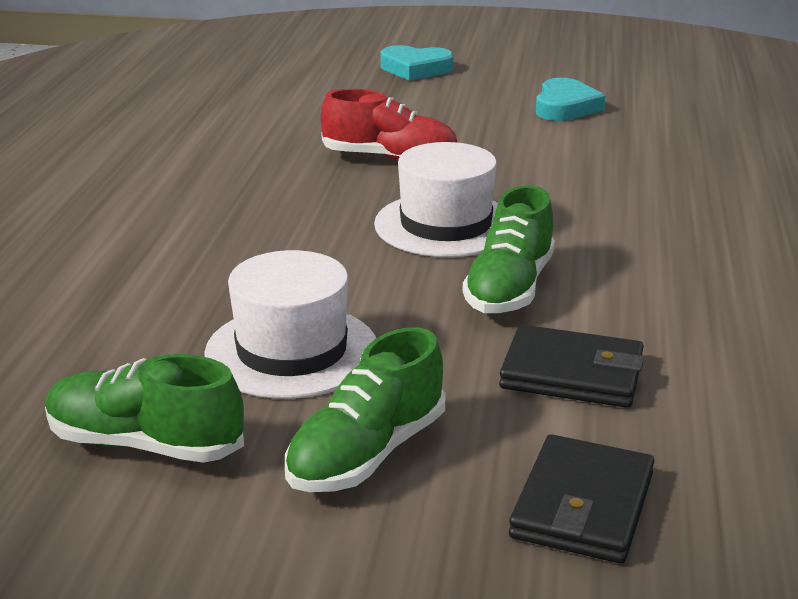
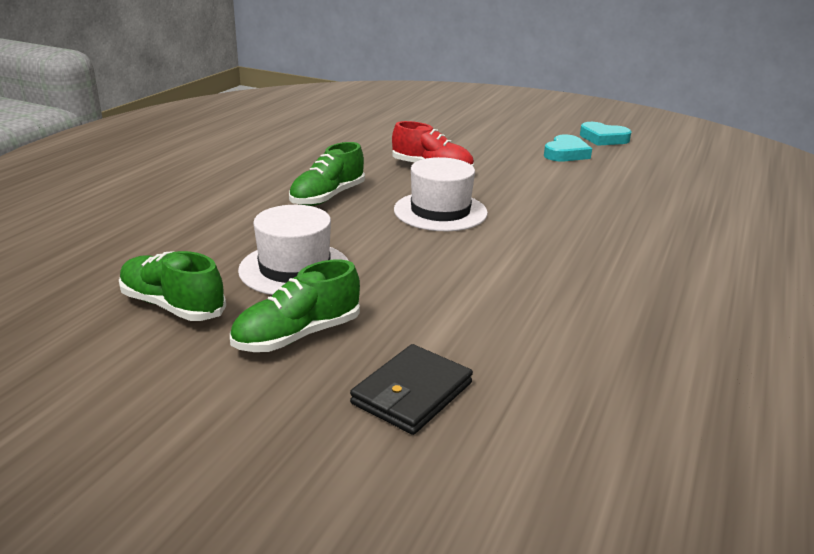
camera: 15 degrees right, 0 degrees up
turquoise heart [381,45,454,81] -> turquoise heart moved to [580,122,631,146]
green shoe [462,185,555,313] -> green shoe moved to [289,142,365,206]
black wallet [499,324,644,408] -> none

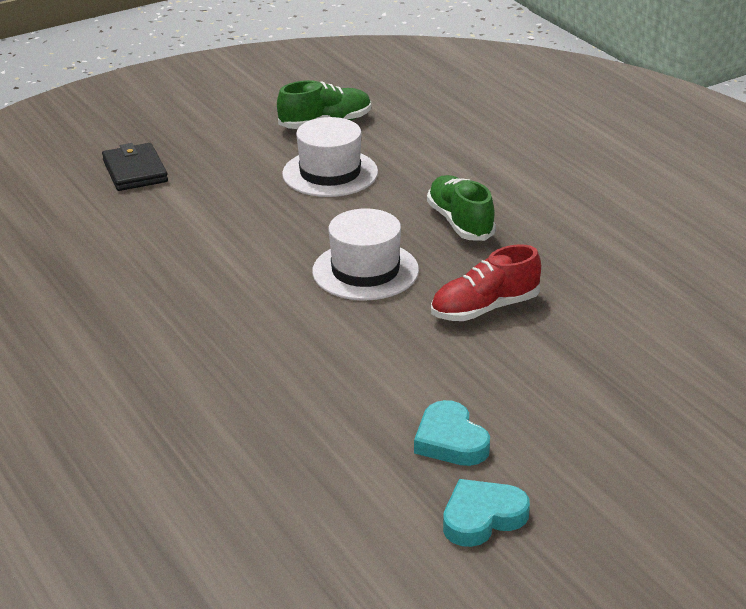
camera: 125 degrees right, 5 degrees up
green shoe [230,259,360,352] -> none

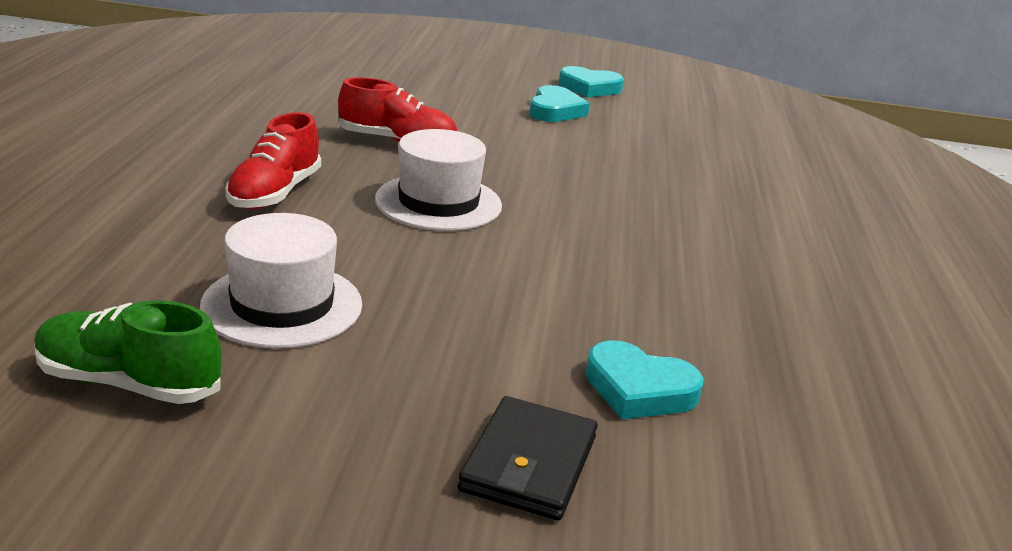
camera: 145 degrees left, 5 degrees down
green shoe [427,175,496,241] -> red shoe [225,112,321,209]
none -> turquoise heart [586,340,704,419]

